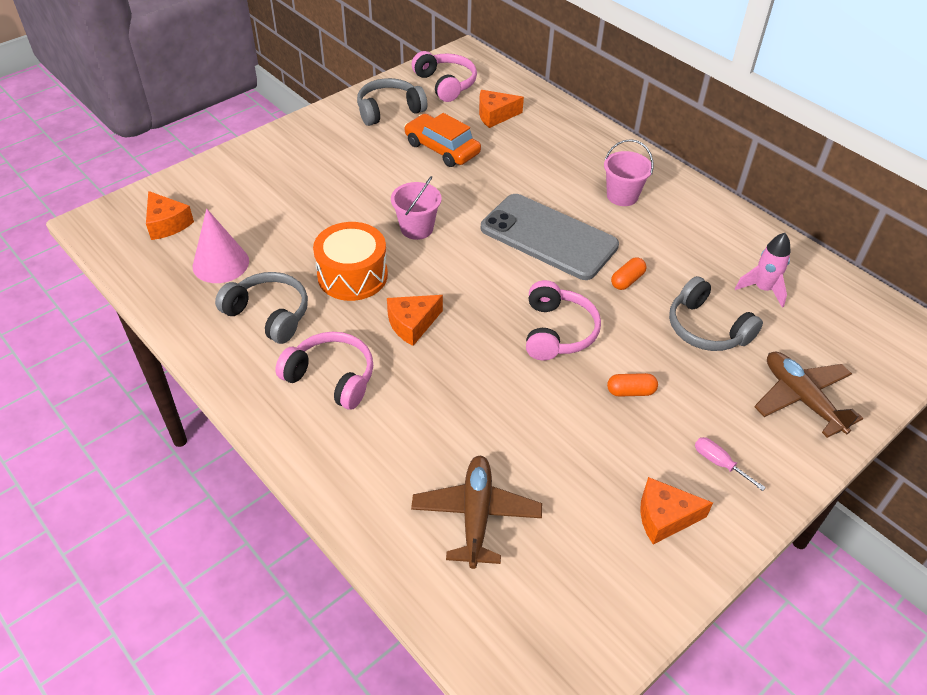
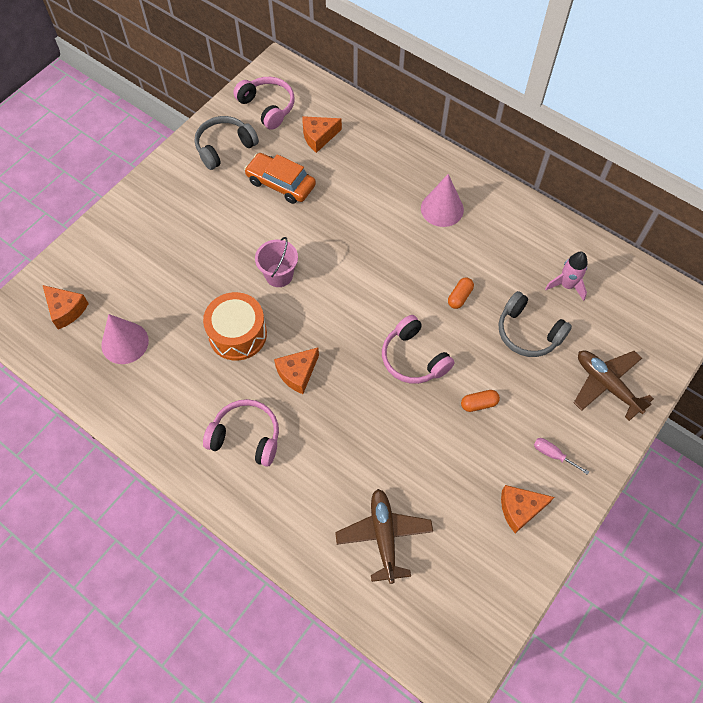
camera: 10 degrees left, 15 degrees up
grey headphones [215,272,308,344] -> none
grey phone [481,194,619,280] -> none
pink headphones [526,280,601,360] -> pink headphones turned 150 degrees clockwise [382,315,455,384]
pink bucket [604,139,654,206] -> pink cone [421,174,464,227]

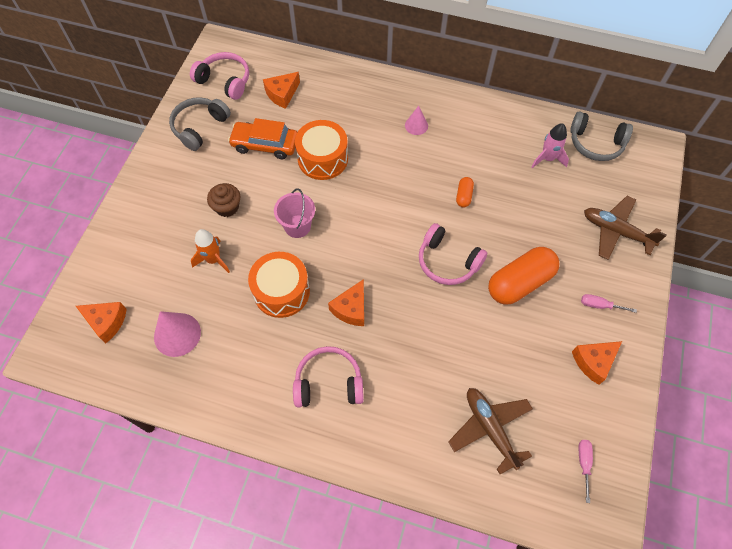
camera: 20 degrees left, 0 degrees up
pink cone [421,174,464,227] -> pink cone [405,106,428,135], size x0.59
orange capsule [461,390,500,412] -> orange capsule [488,247,559,305], size x2.18
grey headphones [499,291,572,357] -> grey headphones moved to [570,111,633,161]
none -> orange rocket [191,229,230,273]
none -> brown cupcake [207,183,241,217]
none -> orange drum [295,120,348,180]
none -> pink screwdriver [579,440,593,503]

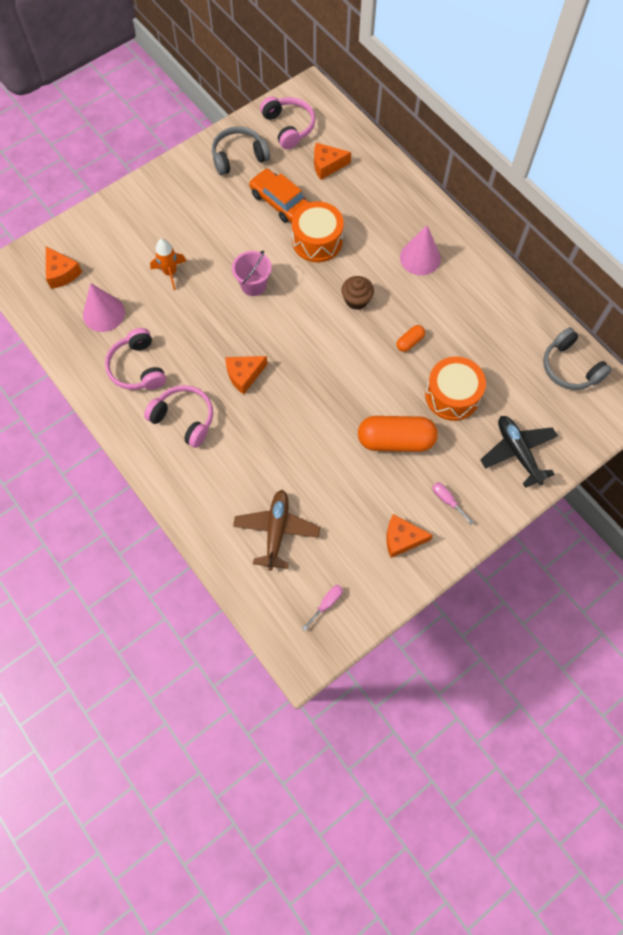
camera: 35 degrees right, 5 degrees up
brown cupcake [207,183,241,217] -> brown cupcake moved to [341,276,374,310]
orange drum [248,252,310,318] -> orange drum moved to [425,357,486,421]
pink cone [405,106,428,135] -> pink cone [400,225,441,275], size x1.68
pink headphones [419,223,487,285] -> pink headphones moved to [105,328,166,390]
pink rocket [531,123,569,168] -> none
brown plane [584,196,666,260] -> black plane [480,416,558,488]

